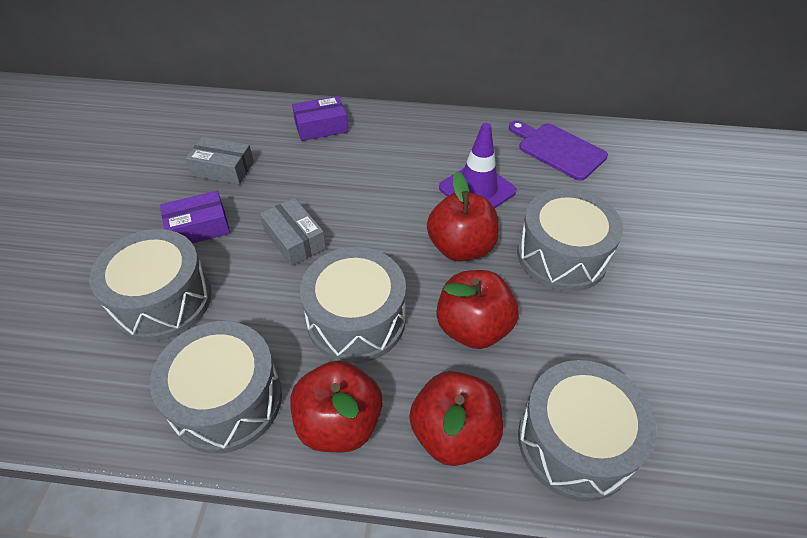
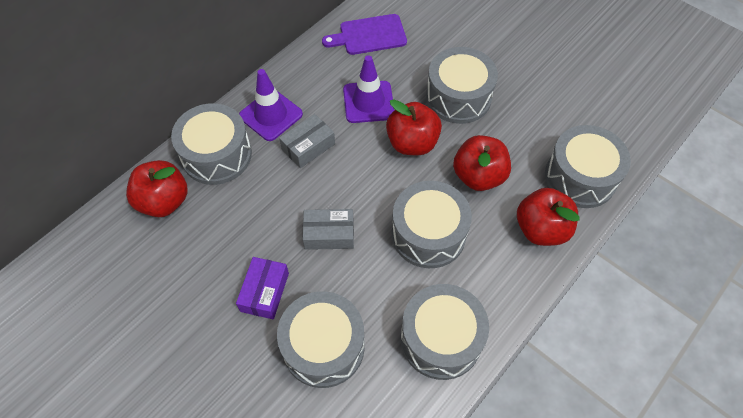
camera: 55 degrees left, 10 degrees up
grey box [186,136,254,185] -> grey box moved to [279,114,335,168]
red apple [290,360,383,452] -> red apple moved to [126,160,188,217]
purple box [292,96,348,141] -> grey drum [171,103,252,185]
none -> purple traffic cone [239,69,303,141]

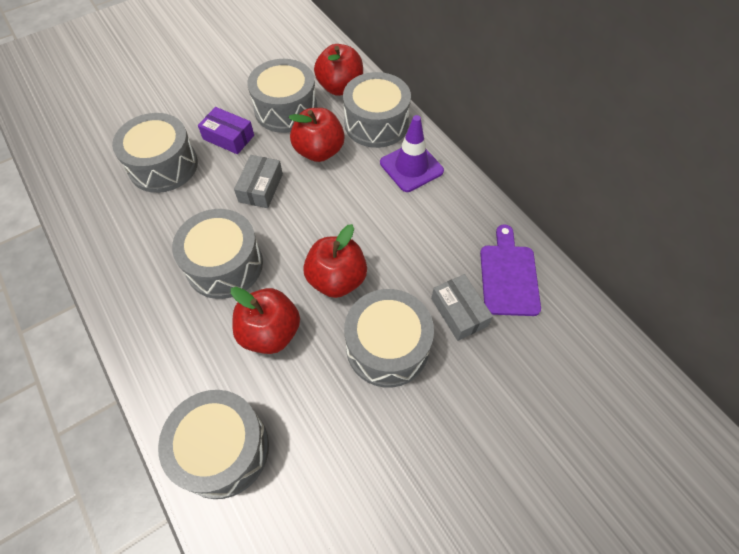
camera: 105 degrees right, 0 degrees up
grey box [279,114,335,168] -> grey box moved to [431,274,493,341]
purple traffic cone [343,55,395,123] -> none
grey drum [401,284,489,380] -> grey drum moved to [247,59,317,133]
red apple [517,188,580,246] -> red apple moved to [288,108,345,162]

